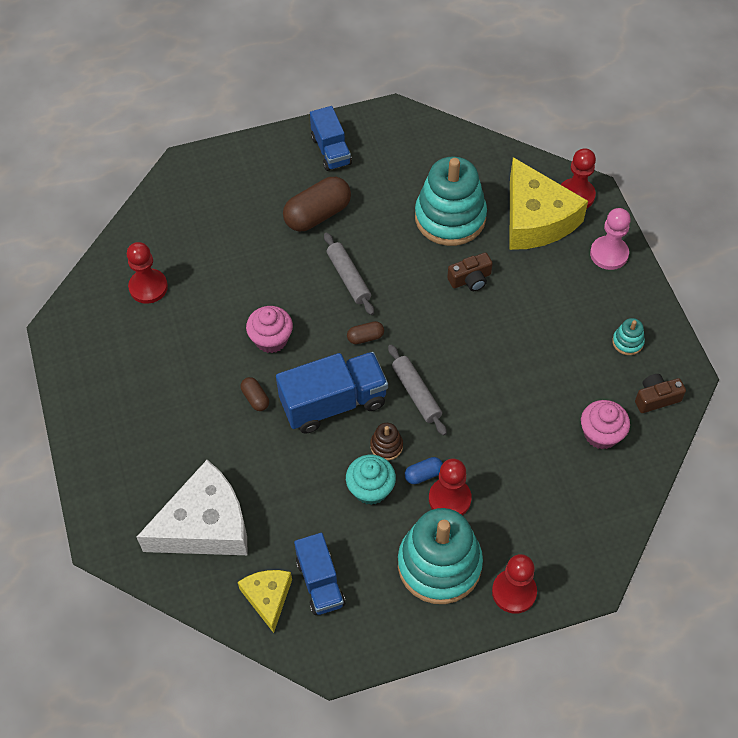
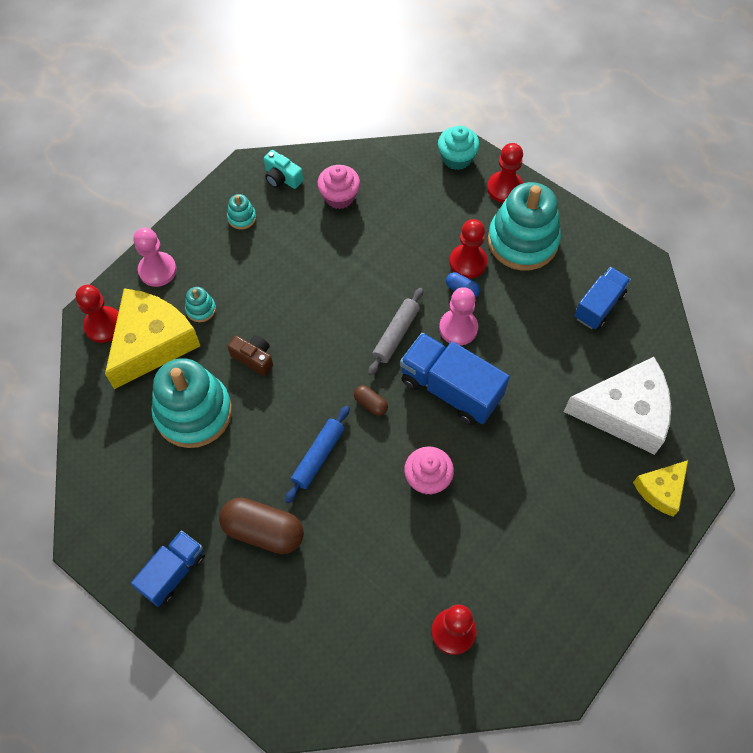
camera: 125 degrees left, 5 degrees up
white cheese [136,460,247,555] -> white cheese turned 150 degrees clockwise [564,357,671,455]
yellow cheese [238,570,292,633] -> yellow cheese moved to [633,460,688,516]
brown capsule [241,377,269,411] -> none
grey rolling pin [324,233,374,315] -> blue rolling pin [285,406,350,503]
turquoise cupcake [346,455,396,505] -> turquoise cupcake moved to [438,126,480,170]
brown stacking toy [370,423,403,460] -> pink pawn [439,287,478,346]
brown camera [635,374,686,413] -> turquoise camera [264,150,303,189]
none -> turquoise stacking toy [185,287,216,322]

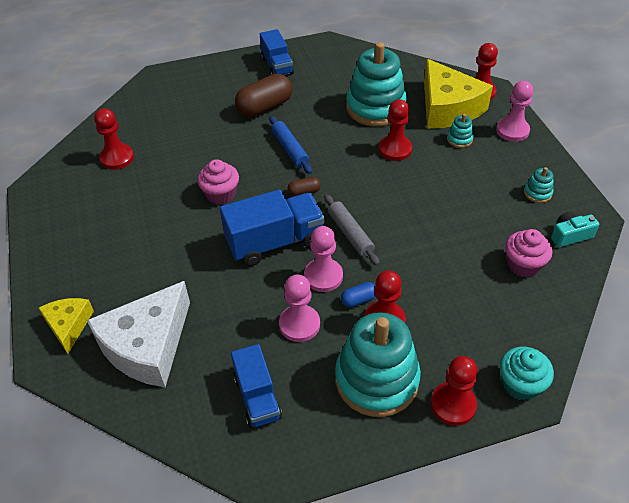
camera: 125 degrees right, 15 degrees down
brown camera [227,335,273,376] -> red pawn [379,99,412,161]
none -> pink pawn [279,275,320,342]

